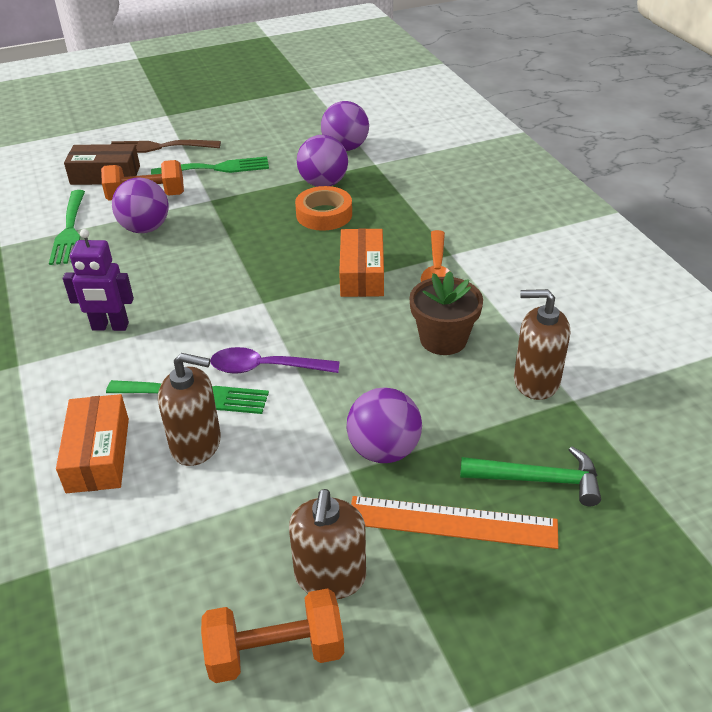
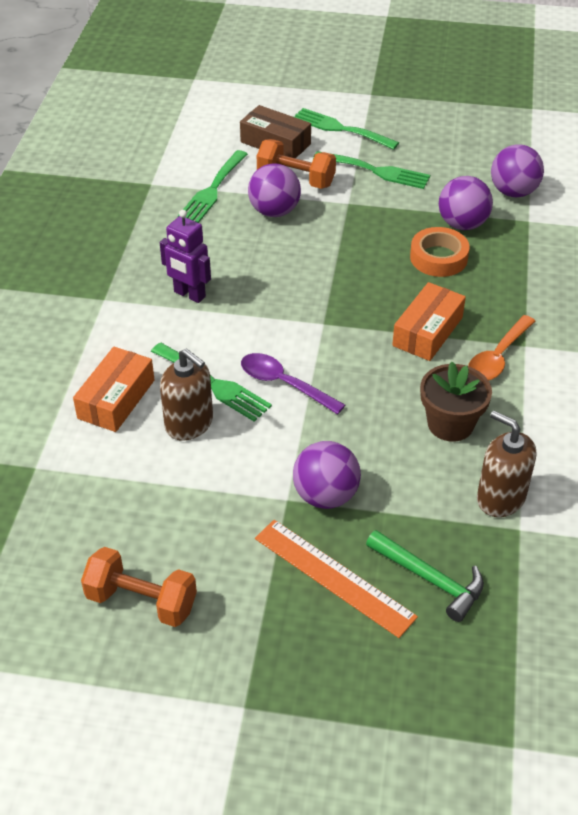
camera: 30 degrees right, 5 degrees up
brown fork [111,140,221,153] -> green fork [293,108,399,150]
brown soap dispenser [289,489,366,599] -> none

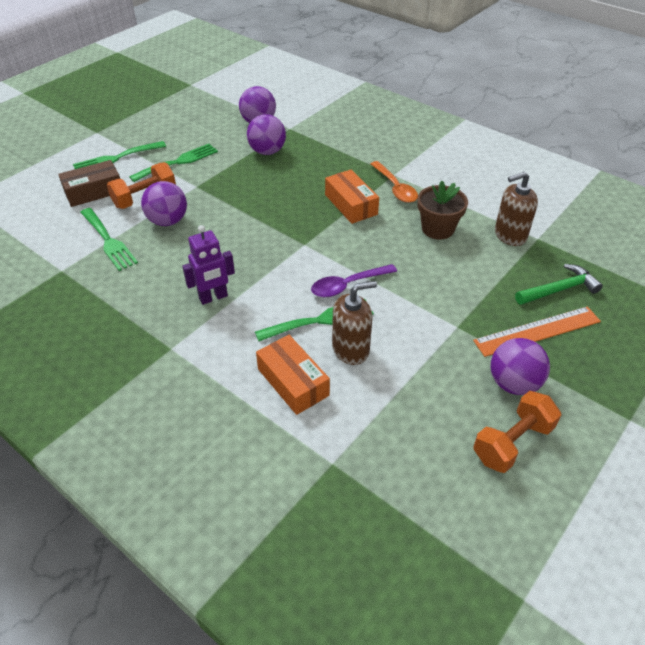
camera: 60 degrees left, 0 degrees up
purple ball [293,441,361,509] -> purple ball moved to [491,338,550,395]
orange tape [410,227,470,277] -> none

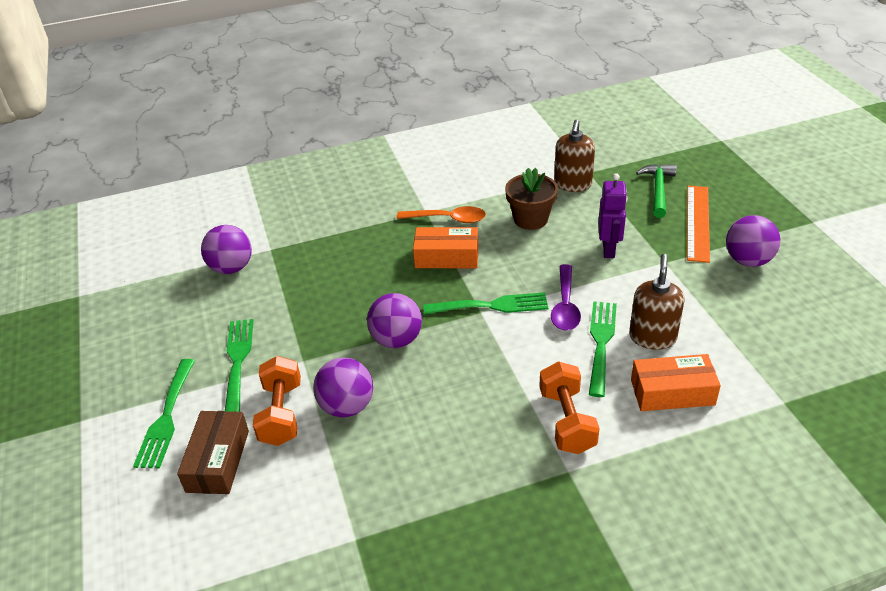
camera: 55 degrees left, 5 degrees down
green fork [80,208,138,271] -> green fork moved to [424,292,548,315]
purple robot [182,225,235,305] -> purple robot moved to [598,173,627,258]
purple ball [247,114,286,155] -> purple ball moved to [367,293,422,348]
orange dumbbell [474,391,561,473] -> orange dumbbell moved to [539,361,600,454]

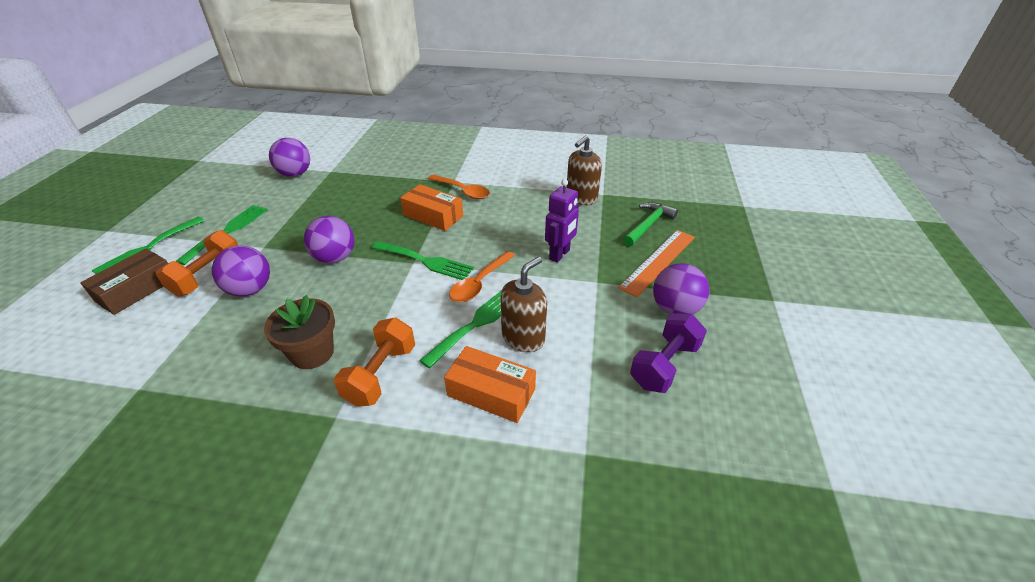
camera: 25 degrees right, 0 degrees up
brown flower pot [505,168,558,230] -> brown flower pot moved to [264,295,335,369]
purple spoon [551,264,581,331] -> orange spoon [449,251,515,302]
none -> purple dumbbell [630,313,707,393]

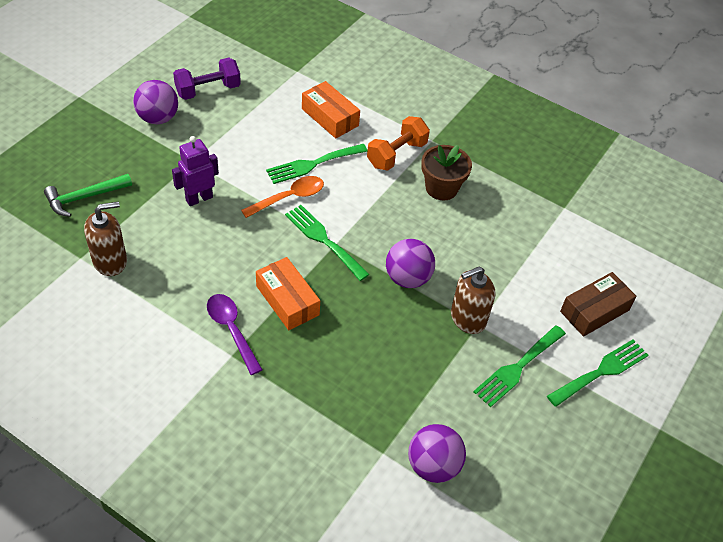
camera: 160 degrees left, 10 degrees up
orange dumbbell [156,230,238,297] -> none
purple ball [212,245,270,297] -> none
orange spoon [428,175,490,199] -> purple spoon [207,294,263,375]
brown soap dispenser [501,257,547,352] -> brown soap dispenser moved to [451,267,495,334]
orange ruler [618,230,695,297] -> none

